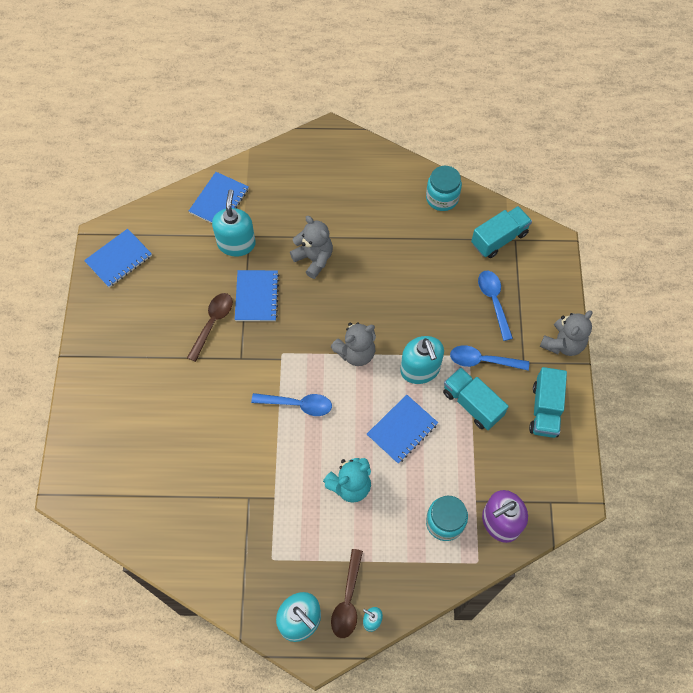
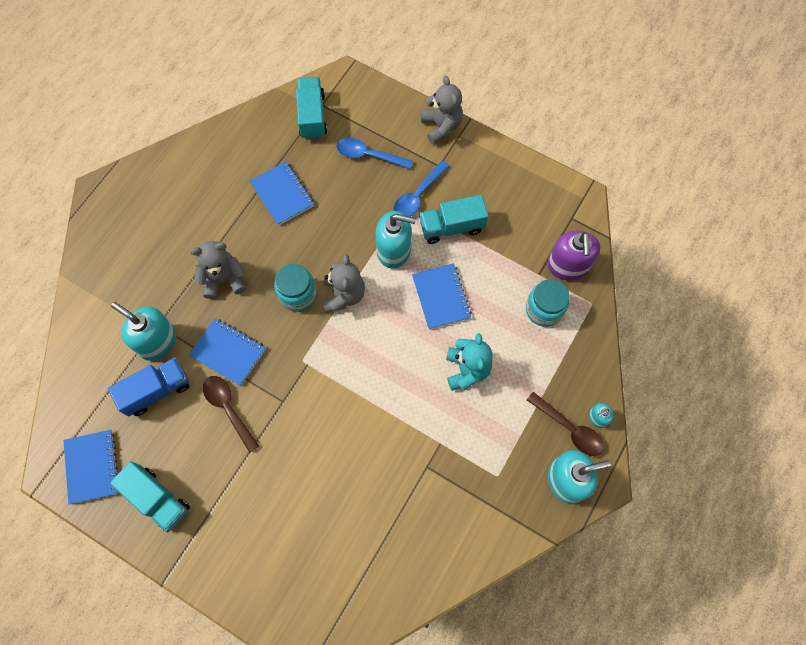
camera: 60 degrees left, 5 degrees up
blue notebook [189,172,249,223] -> blue notebook moved to [250,161,314,226]
blue spoon [251,393,332,416] -> none
turquoise jar [426,166,462,211] -> turquoise jar moved to [274,264,317,312]
turquoise truck [529,367,567,438] -> turquoise truck moved to [110,461,190,532]
none -> blue truck [108,357,189,417]

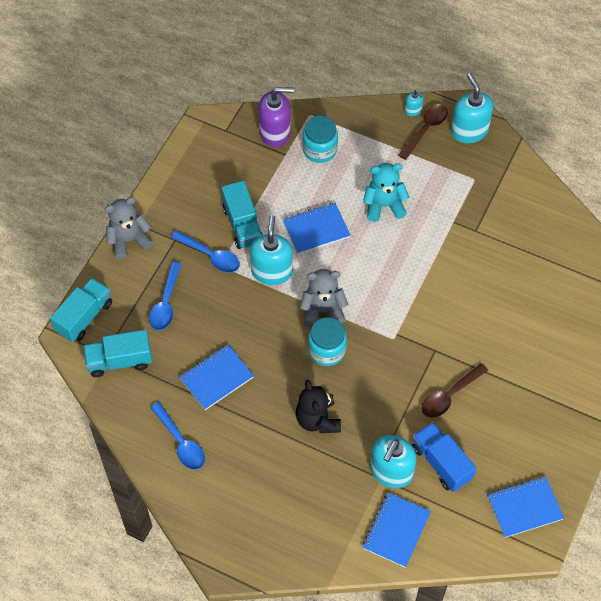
camera: 95 degrees left, 10 degrees down
turquoise truck [110,461,190,532] -> turquoise truck moved to [50,278,112,342]
blue notebook [189,318,266,386] -> blue notebook moved to [363,492,431,568]
grey teddy bear [190,241,246,299] -> black teddy bear [296,380,341,433]
none -> blue spoon [150,402,205,470]

